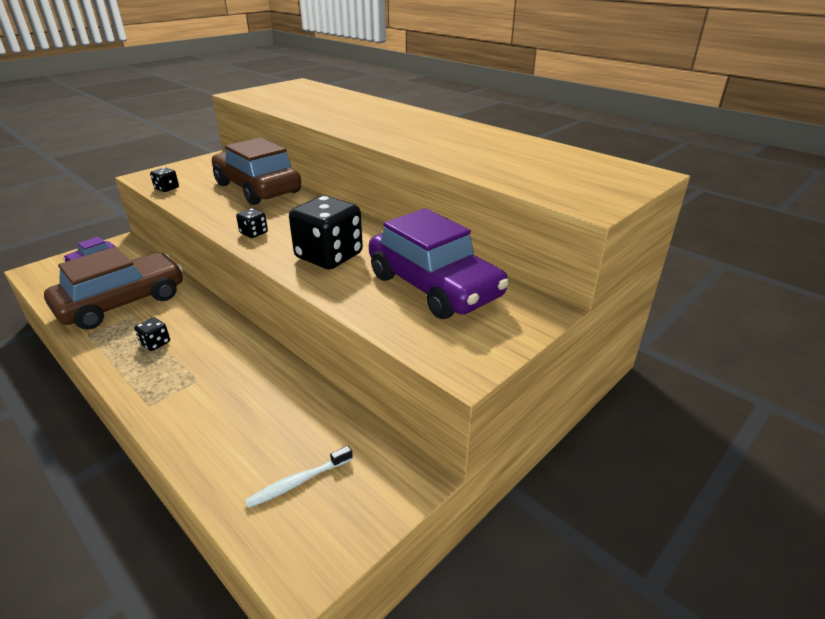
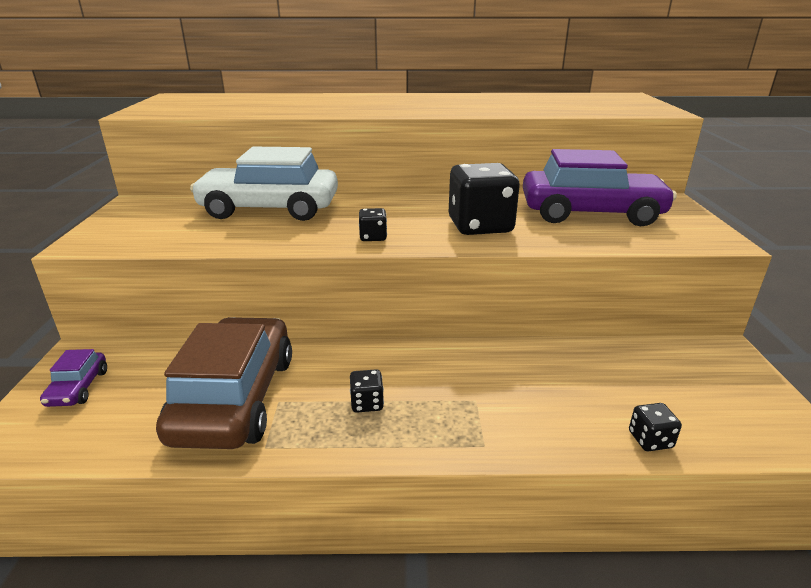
camera: 45 degrees left, 5 degrees down
black dice [150,167,179,192] -> black dice moved to [629,403,682,451]
brown car [212,137,301,205] -> white car [190,147,338,221]
white toothbrush [245,446,353,508] -> none

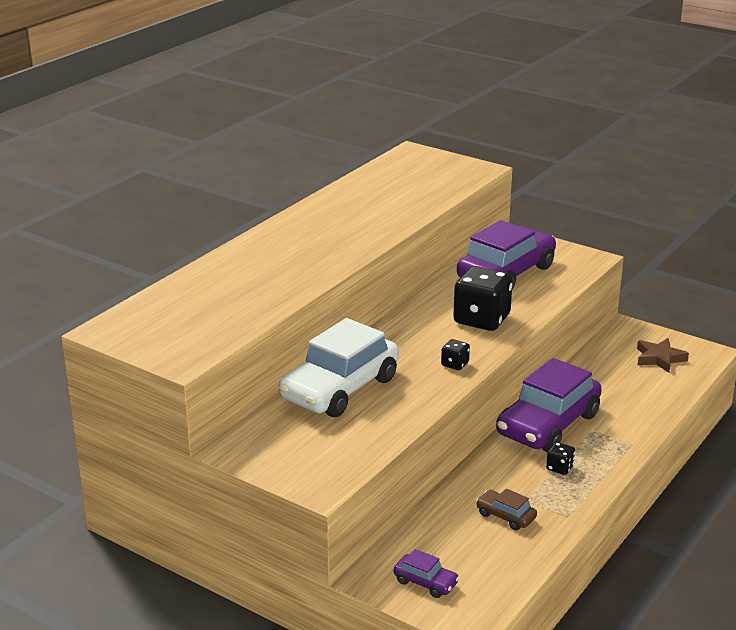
camera: 55 degrees left, 0 degrees up
brown car [156,317,292,449] -> brown car [476,489,537,530], size x0.43
black dice [629,403,682,451] -> none
none -> purple car [496,358,602,452]
none -> brown star [637,338,689,373]

